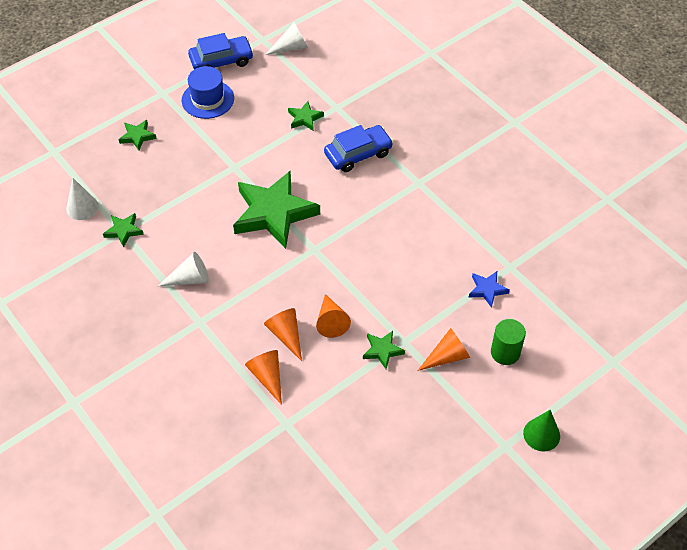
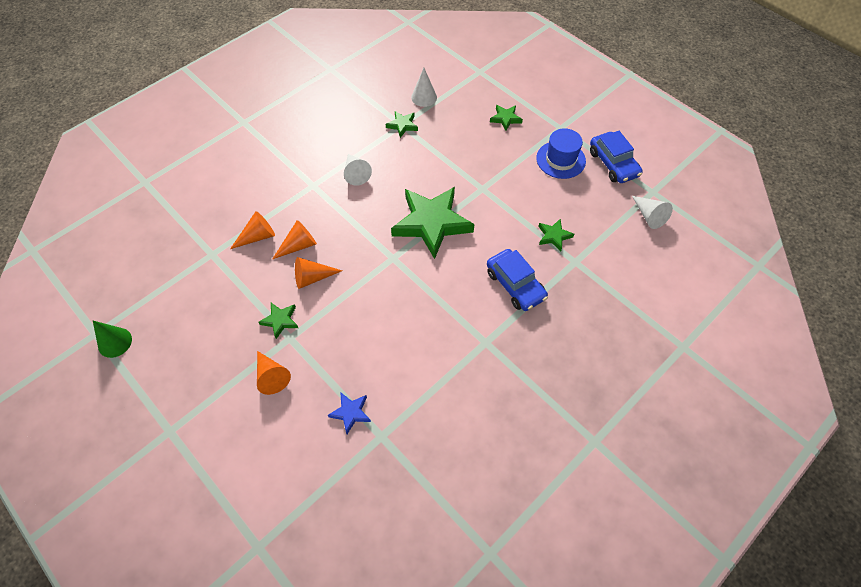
camera: 85 degrees right, 5 degrees up
green cylinder [491,319,526,365] -> none
green cone [523,410,560,451] -> green cone moved to [93,321,132,358]

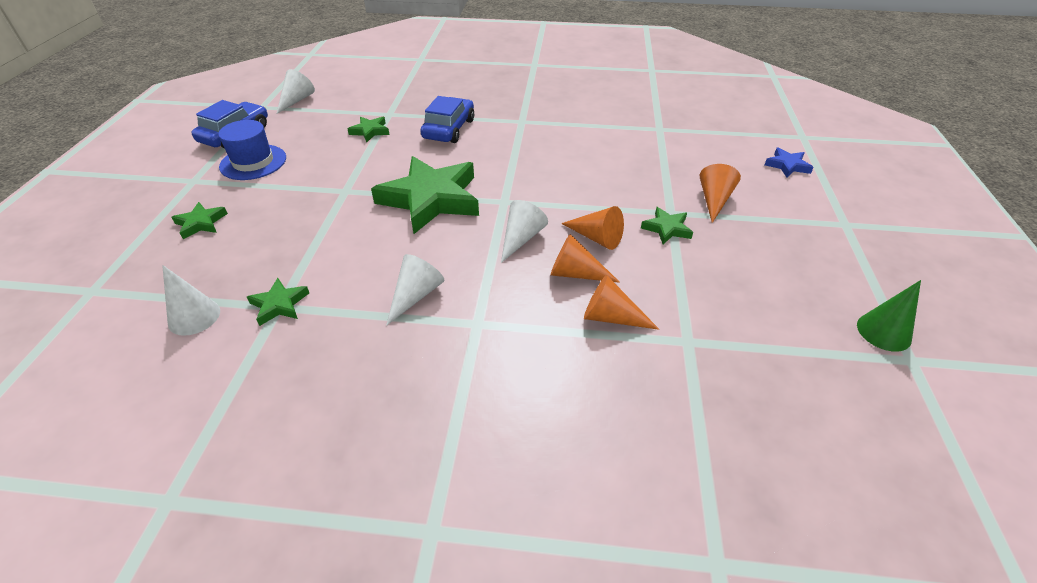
camera: 130 degrees left, 15 degrees down
blue star [328,392,371,434] -> blue star moved to [765,148,814,178]
none -> white cone [501,200,548,263]

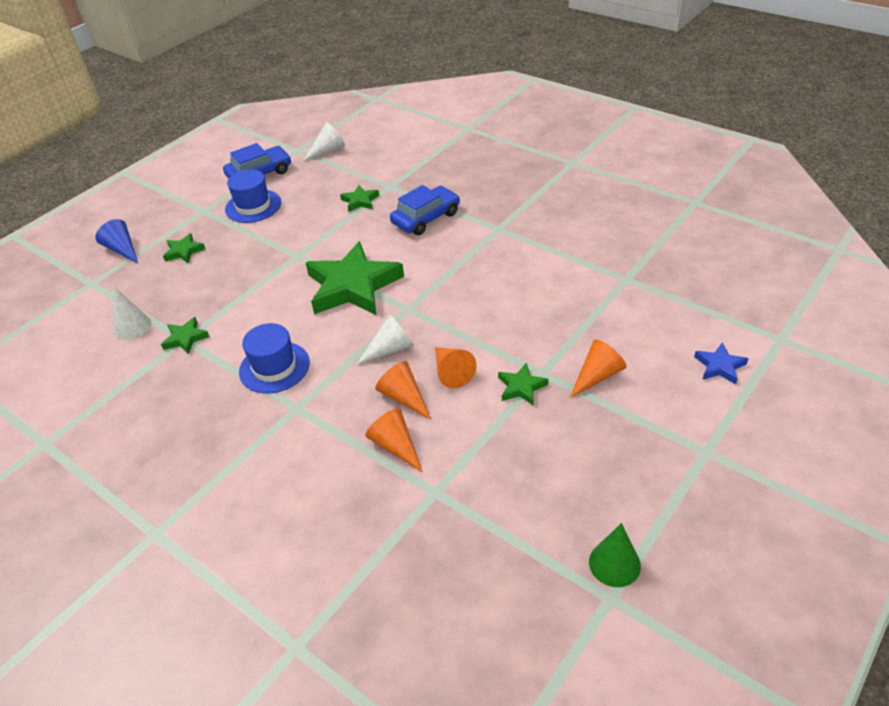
camera: 35 degrees right, 0 degrees up
white cone [386,254,444,326] -> blue hat [239,323,310,393]
none -> blue cone [96,219,138,264]

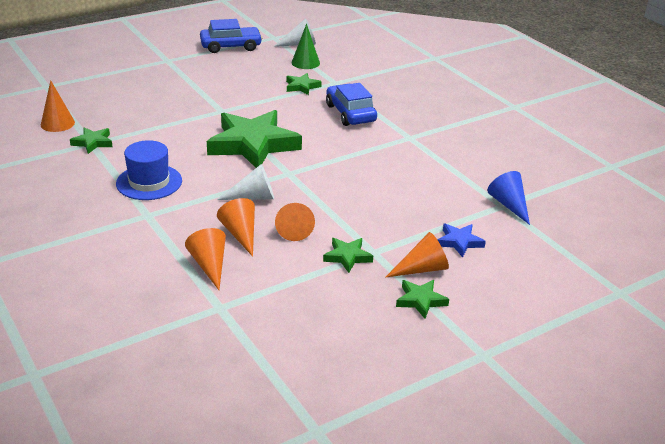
camera: 15 degrees right, 10 degrees down
blue cone [96,219,138,264] -> blue cone moved to [487,171,530,225]
white cone [113,286,151,340] -> orange cone [41,80,75,132]
green star [163,233,205,263] -> green star moved to [396,280,449,319]
blue hat [225,169,281,223] -> none
blue car [390,185,460,235] -> blue car turned 90 degrees counterclockwise [326,83,377,126]
green cone [589,523,641,587] -> green cone moved to [292,24,320,69]
blue star [694,342,748,384] -> blue star moved to [438,223,486,257]

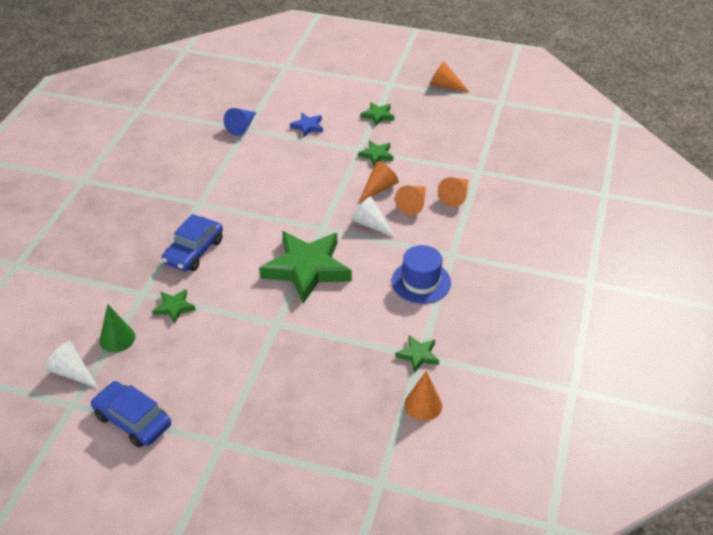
camera: 130 degrees left, 10 degrees up
orange cone [385,232,449,278] -> orange cone moved to [430,61,470,93]

